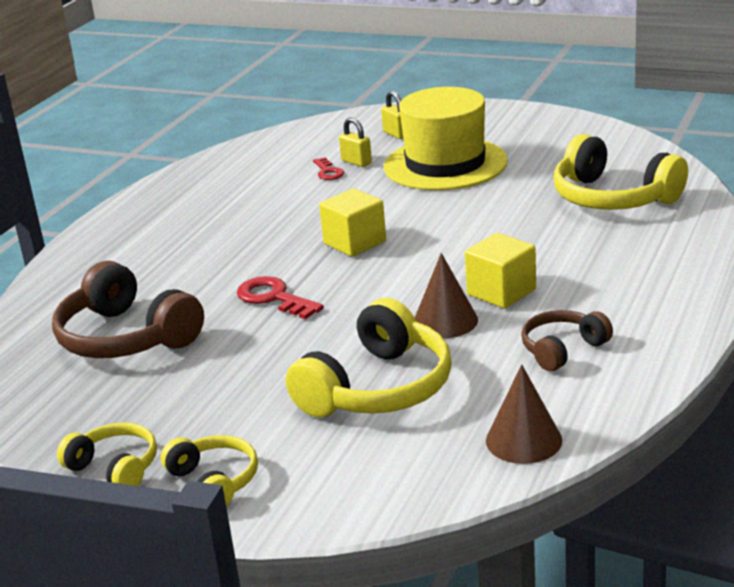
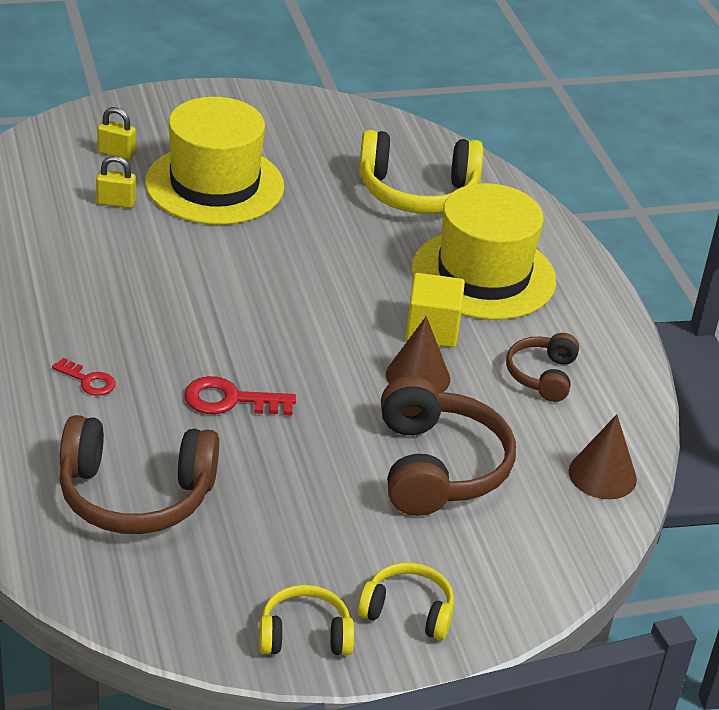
camera: 45 degrees left, 10 degrees up
yellow headphones [286,298,452,417] -> brown headphones [381,376,516,516]
red key [313,157,344,180] -> red key moved to [52,358,115,396]
yellow cube [319,188,386,257] -> none
none -> yellow hat [412,183,556,320]

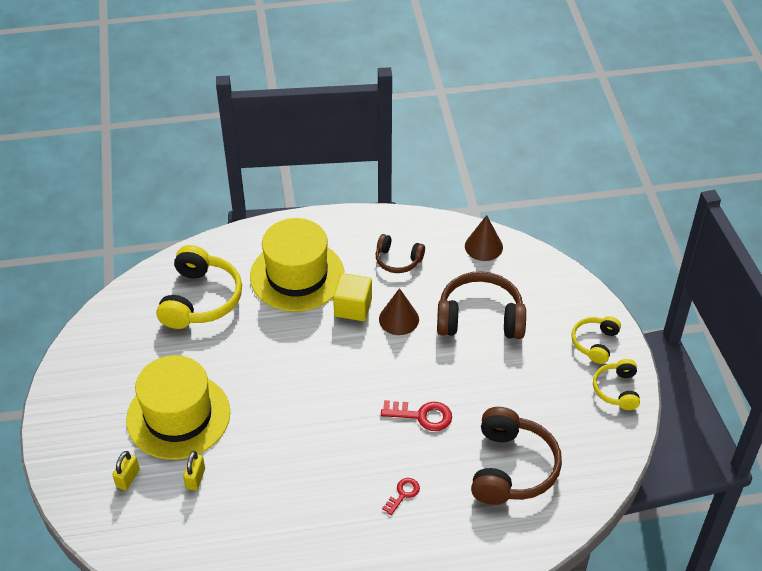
camera: 80 degrees left, 10 degrees up
red key [184,376,296,416] -> red key turned 90 degrees counterclockwise [381,400,452,431]

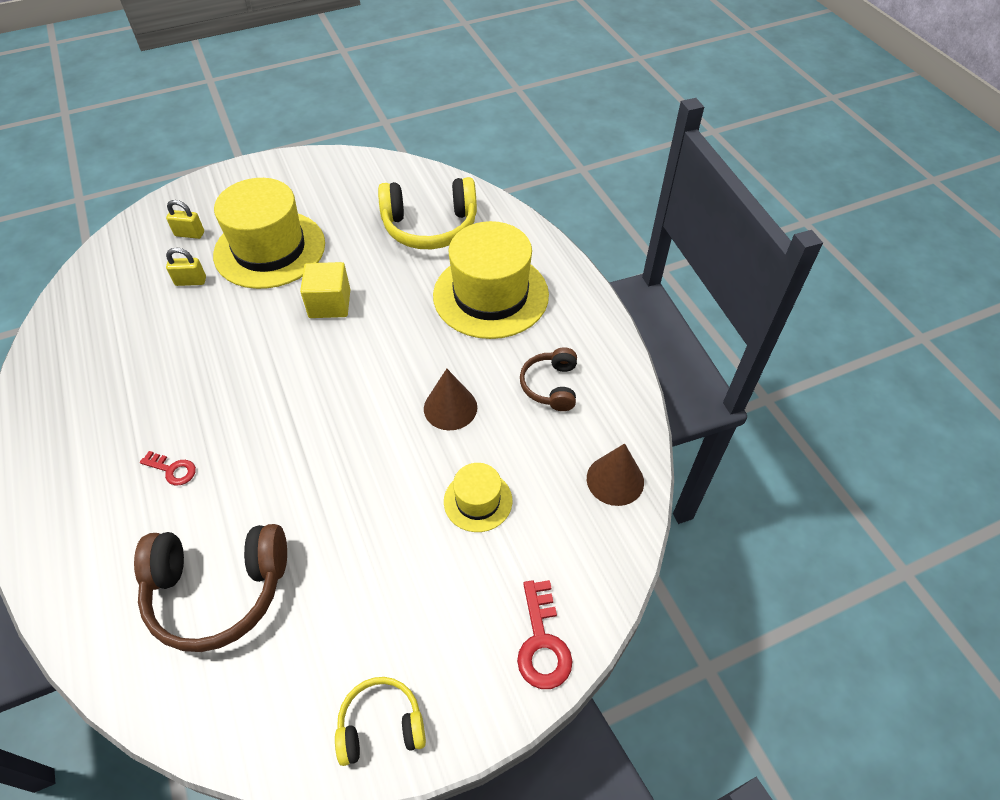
camera: 75 degrees right, 5 degrees up
yellow cube [333,273,372,321] -> yellow cube moved to [300,262,350,318]
red key [381,400,452,431] -> red key moved to [517,580,572,689]
brown headphones [437,271,526,339] -> yellow hat [444,463,512,532]
yellow headphones [571,316,621,364] -> none

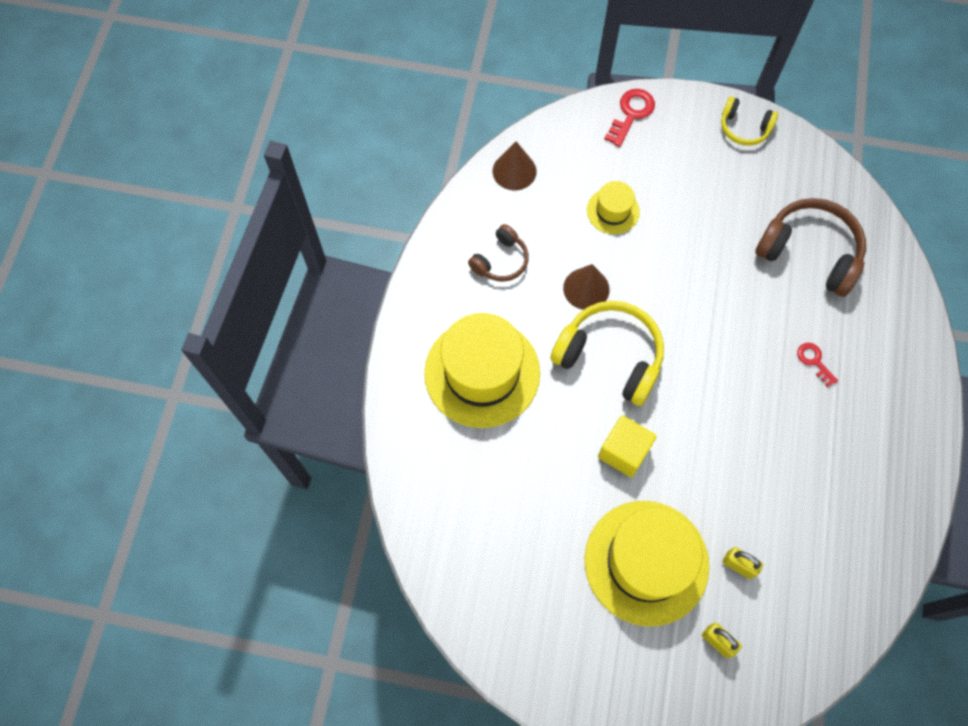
camera: 145 degrees left, 15 degrees up
yellow headphones [378,177,477,249] -> yellow headphones moved to [550,301,664,406]

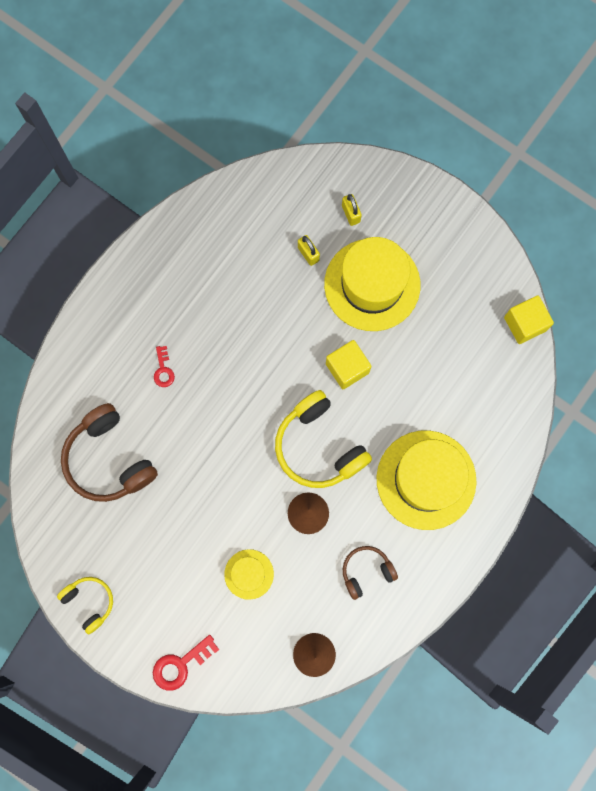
camera: 155 degrees left, 10 degrees up
none -> yellow cube [504,295,554,344]

